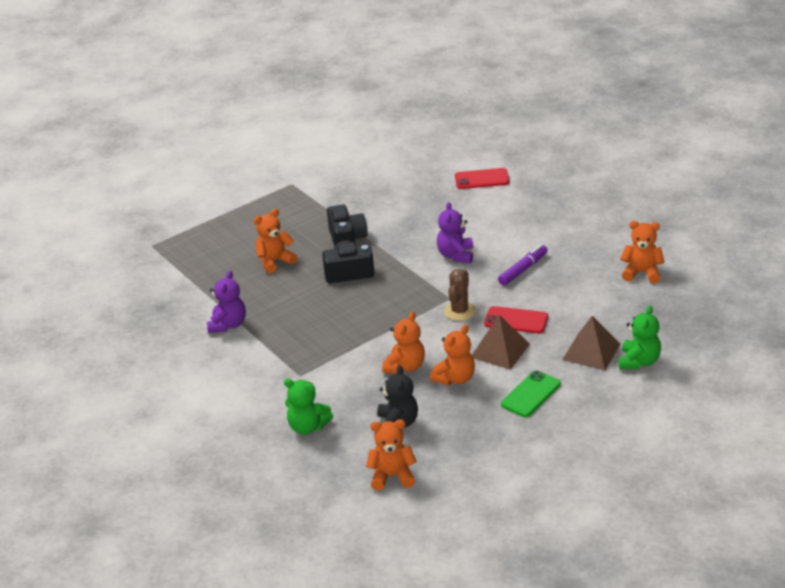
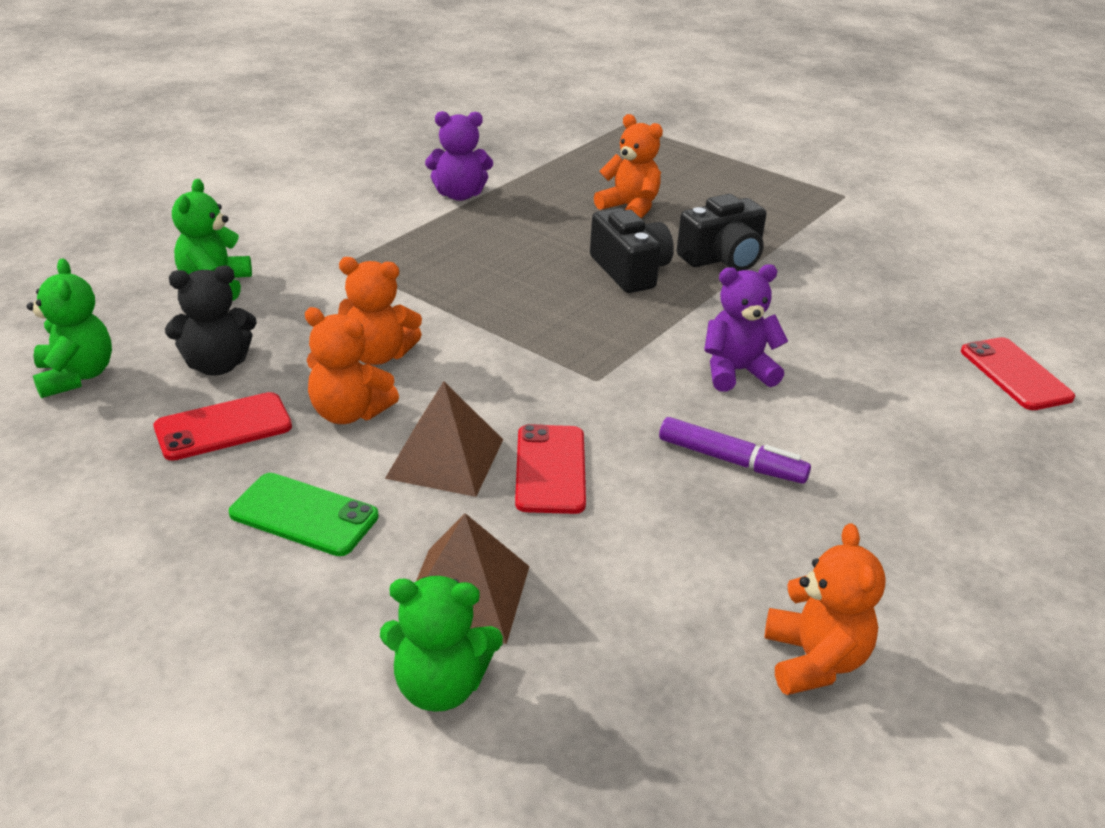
camera: 70 degrees right, 0 degrees up
orange teddy bear [366,419,417,491] -> green teddy bear [27,259,112,398]
brown cactus [444,269,476,321] -> none
none -> red phone [154,392,292,461]

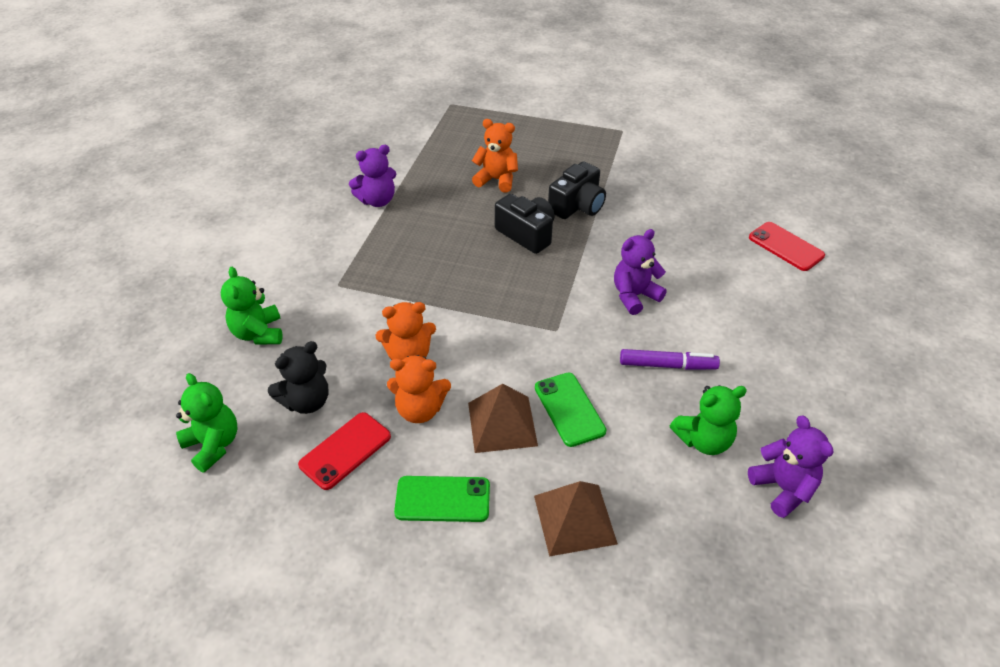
camera: 20 degrees left, 10 degrees up
green teddy bear [380,576,503,712] -> green teddy bear moved to [670,385,747,455]
red phone [515,424,586,514] -> green phone [535,373,607,447]
orange teddy bear [765,523,886,695] -> purple teddy bear [748,415,833,518]

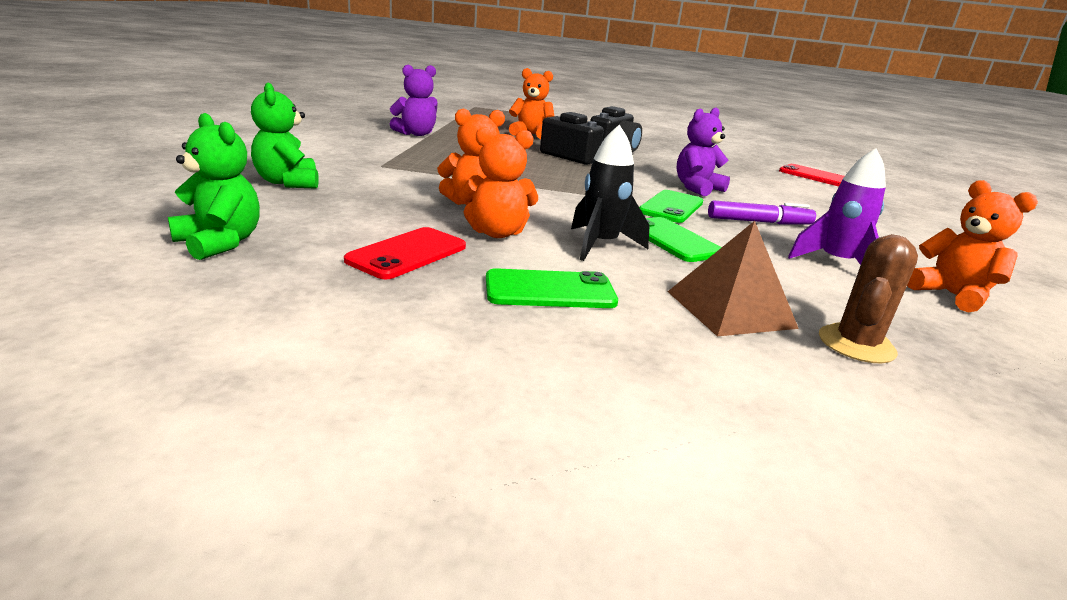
camera: 10 degrees left, 20 degrees down
black teddy bear [268,341,328,414] -> none
brown pyramid [468,384,538,453] -> black rocket [571,125,650,261]
green teddy bear [670,385,747,455] -> purple rocket [788,148,886,265]
purple teddy bear [748,415,833,518] -> orange teddy bear [907,180,1038,313]
none -> green phone [639,190,703,223]
none -> brown cactus [819,234,918,363]

